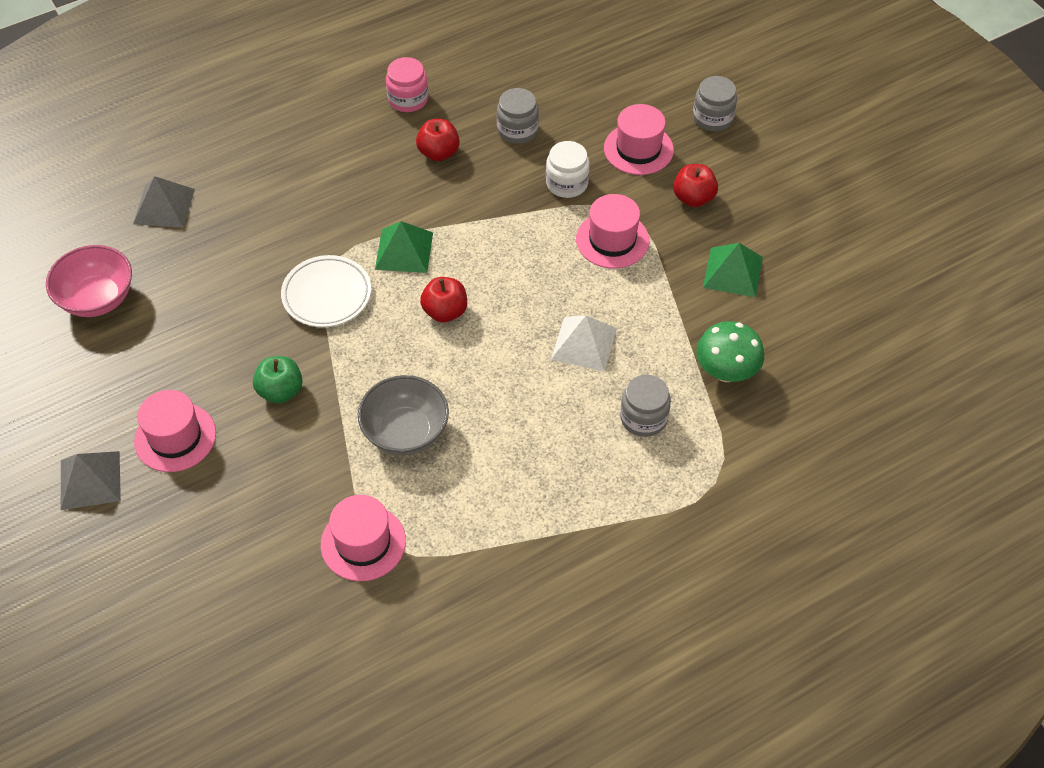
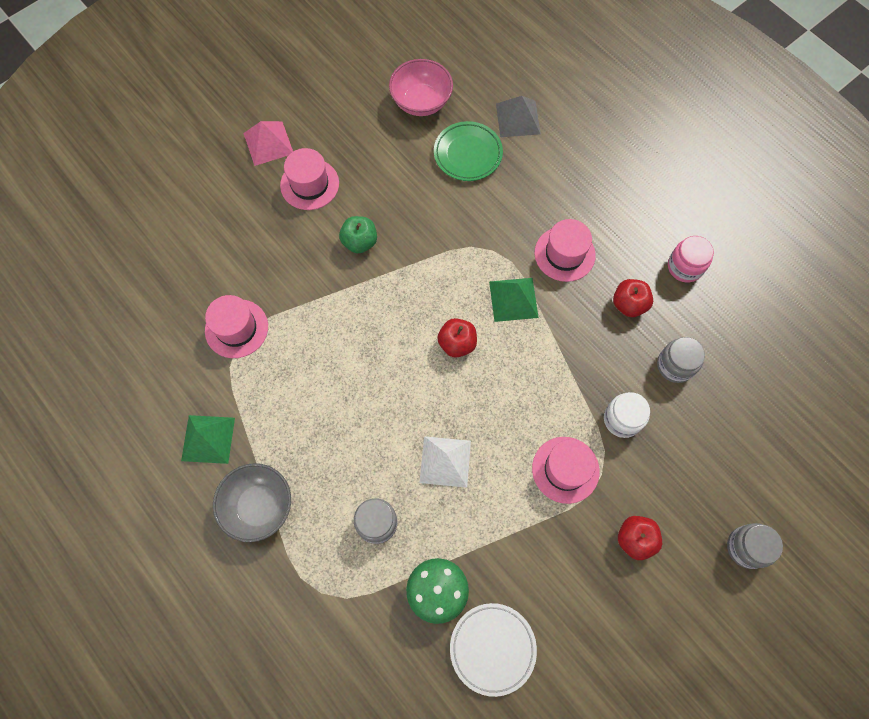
camera: 80 degrees right, 15 degrees up
grey pyramid [61,451,121,510] -> pink pyramid [243,121,293,166]
white plate [281,255,371,327] -> white plate moved to [450,603,537,697]
grey bowl [358,375,449,455] -> grey bowl moved to [213,463,291,542]
pink hat [604,104,674,175] -> pink hat moved to [534,219,596,282]
green pyramid [703,243,763,297] -> green pyramid moved to [181,415,235,464]
none -> green plate [434,121,503,181]

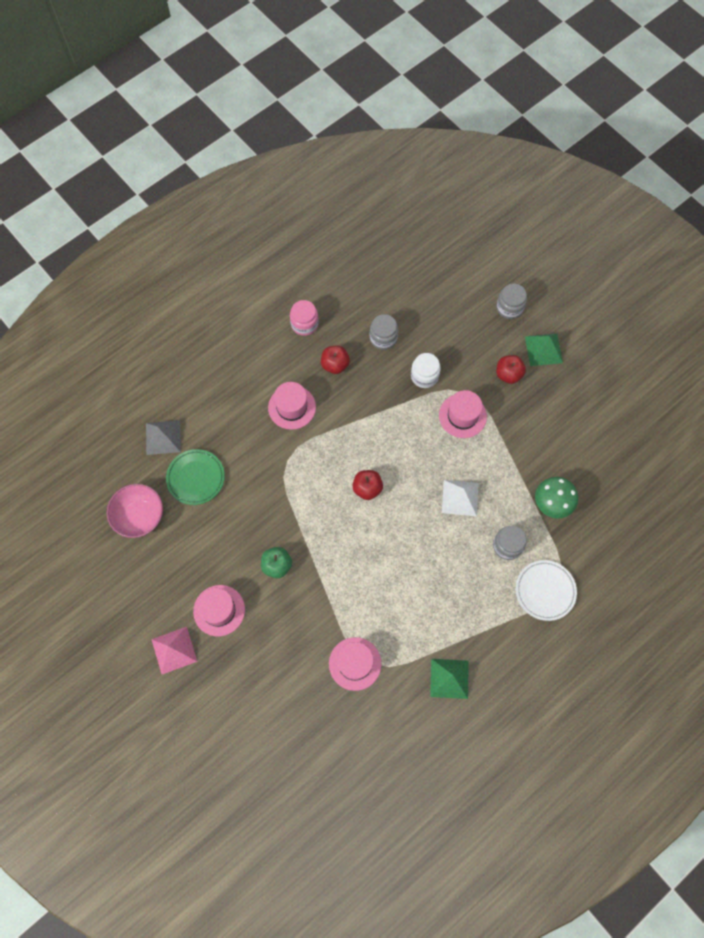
camera: 90 degrees left, 0 degrees up
grey bowl [213,463,291,542] -> none
white plate [450,603,537,697] -> white plate moved to [516,560,577,621]
green pyramid [489,278,539,322] -> green pyramid moved to [525,334,563,366]

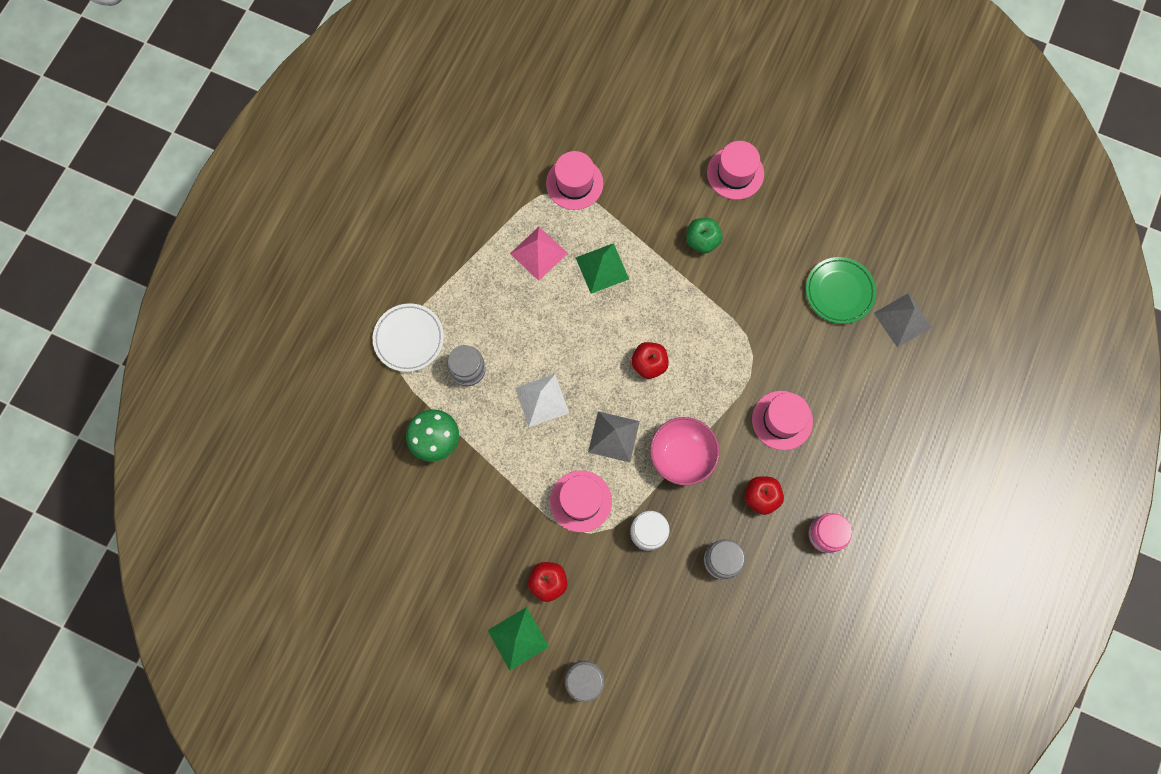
camera: 155 degrees right, 5 degrees up
pink bowl [107,484,163,538] -> pink bowl moved to [650,417,720,485]
pink pyramid [151,627,198,674] -> pink pyramid moved to [510,227,568,281]
green pyramid [430,659,469,699] -> green pyramid moved to [576,243,629,294]
none -> grey pyramid [588,411,640,462]

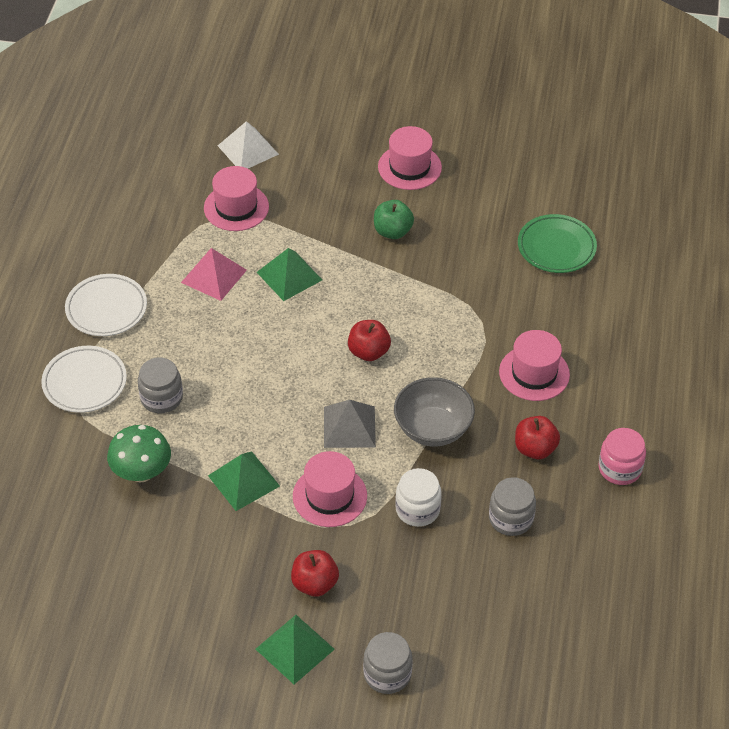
camera: 15 degrees left, 25 degrees down
white pyramid [515,374,569,427] -> white pyramid moved to [218,121,279,169]
pink bowl [650,417,720,485] -> grey bowl [394,377,475,447]
grey pyramid [874,293,932,348] -> none
none -> white plate [65,274,147,336]
none -> green pyramid [208,451,280,511]

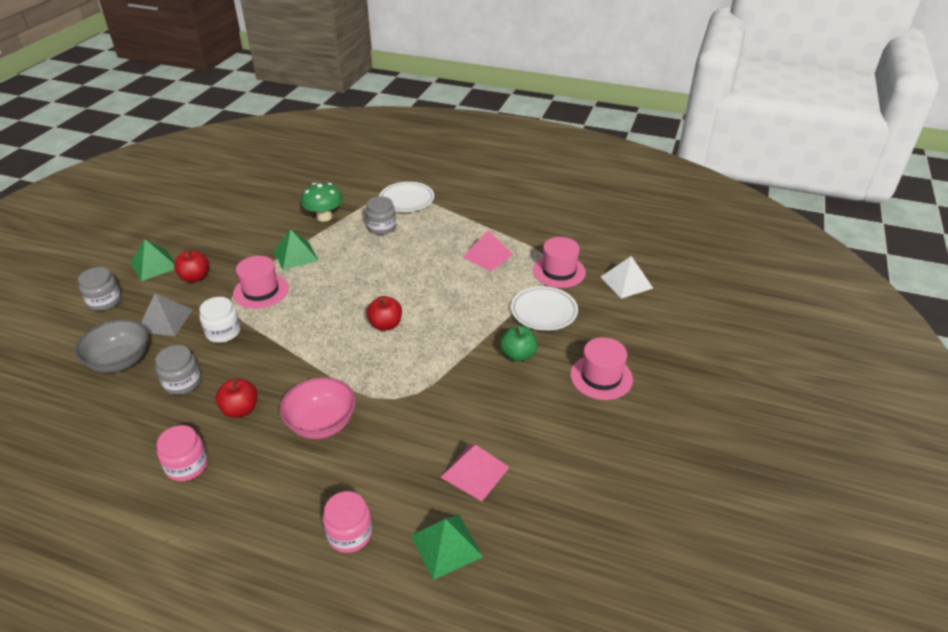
camera: 100 degrees right, 10 degrees down
white plate [65,274,147,336] -> white plate moved to [511,286,578,331]
green pyramid [257,248,322,301] -> green pyramid moved to [411,515,483,580]
grey pyramid [324,400,376,448] -> grey pyramid moved to [141,293,193,336]
grey bowl [394,377,475,447] -> grey bowl moved to [75,319,148,373]
pink hat [499,330,570,401] -> pink bowl [280,377,356,439]
green plate [518,214,597,273] -> pink pyramid [440,445,510,501]
none -> pink jar [323,491,372,553]

